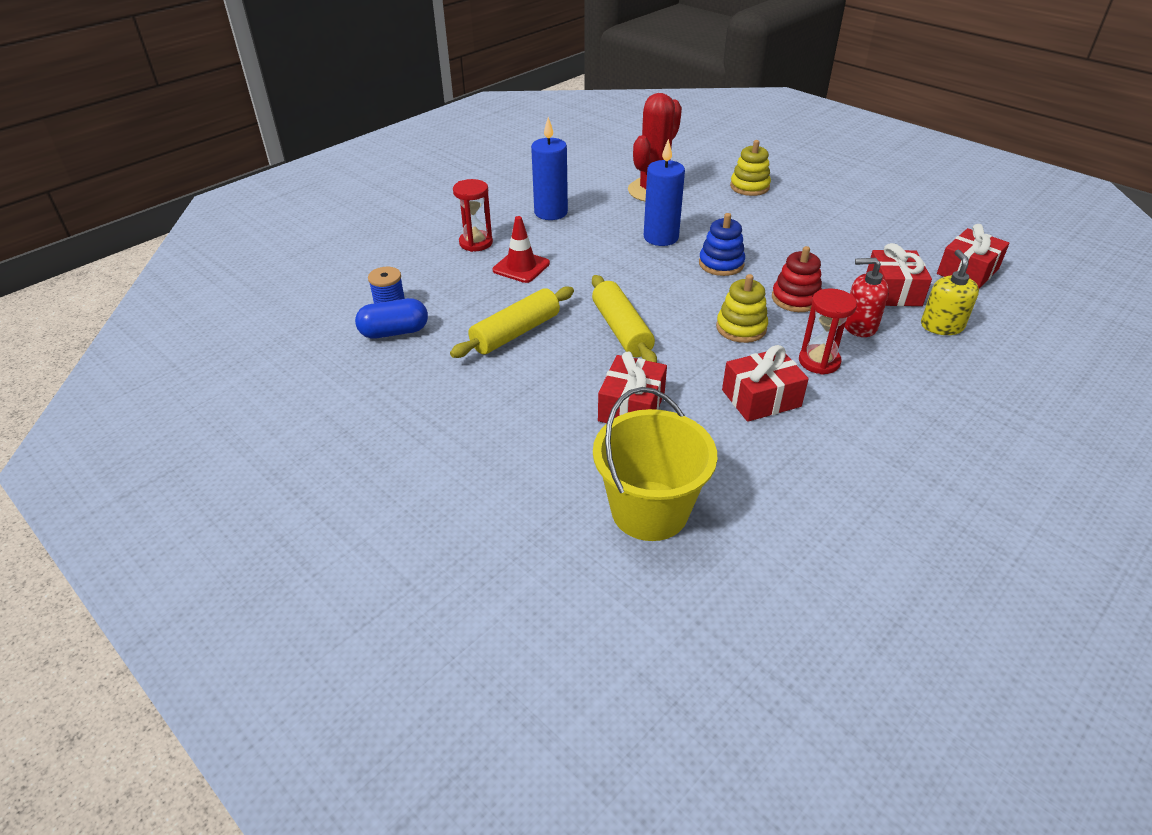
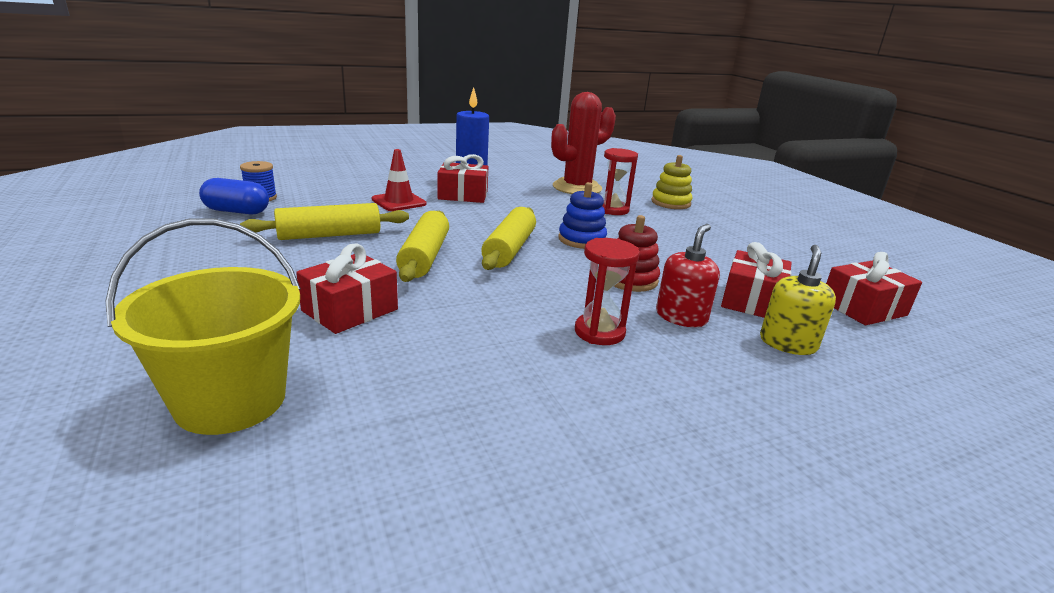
camera: 20 degrees right, 15 degrees down
red hourglass [453,179,493,252] -> red hourglass moved to [602,148,638,215]
blue candle [644,139,685,246] -> none
yellow stacking toy [716,274,768,343] -> none
red gift [722,345,809,422] -> red gift moved to [437,154,488,203]
red soap dispenser [845,258,889,337] -> red soap dispenser turned 90 degrees clockwise [656,224,720,327]
none -> yellow rolling pin [481,207,536,270]

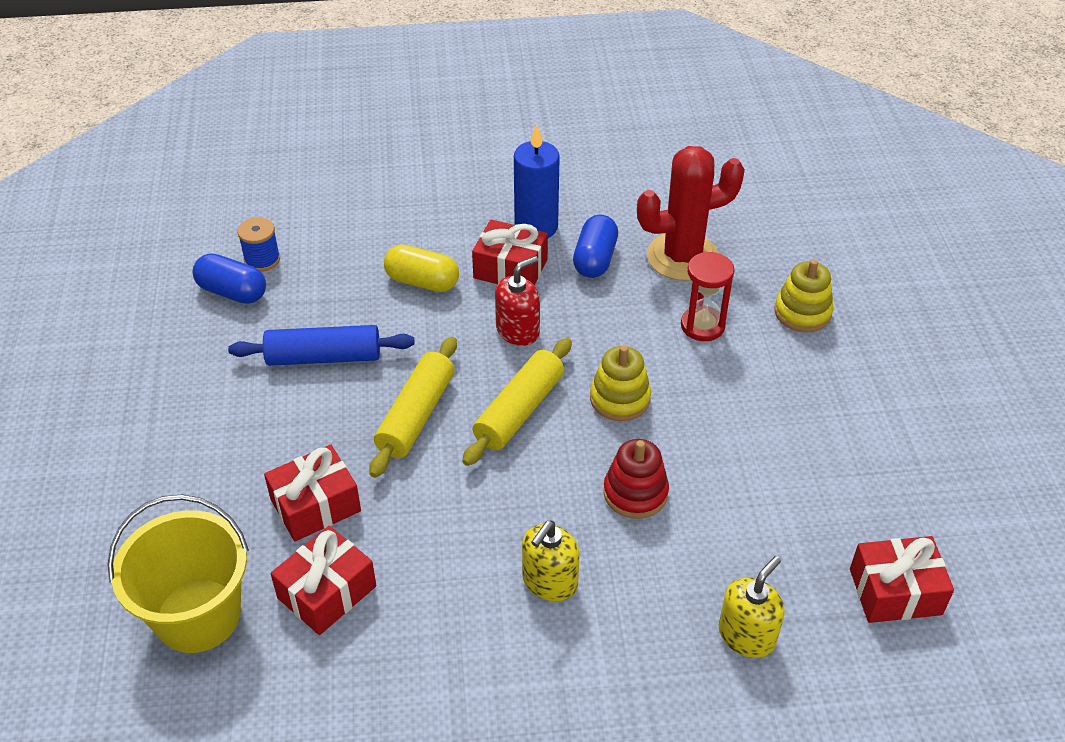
camera: 20 degrees right, 20 degrees up
yellow rolling pin [240,203,409,240] -> blue rolling pin [228,325,415,366]
red traffic cone [372,149,426,211] -> yellow capsule [384,244,459,292]
blue stacking toy [558,182,607,249] -> yellow stacking toy [590,345,651,421]
red hourglass [575,238,640,345] -> yellow soap dispenser [522,521,580,601]
red soap dispenser [656,224,720,327] -> red soap dispenser moved to [495,256,540,346]
red gift [721,242,792,318] -> red gift moved to [271,526,376,635]
none -> blue capsule [573,215,618,278]

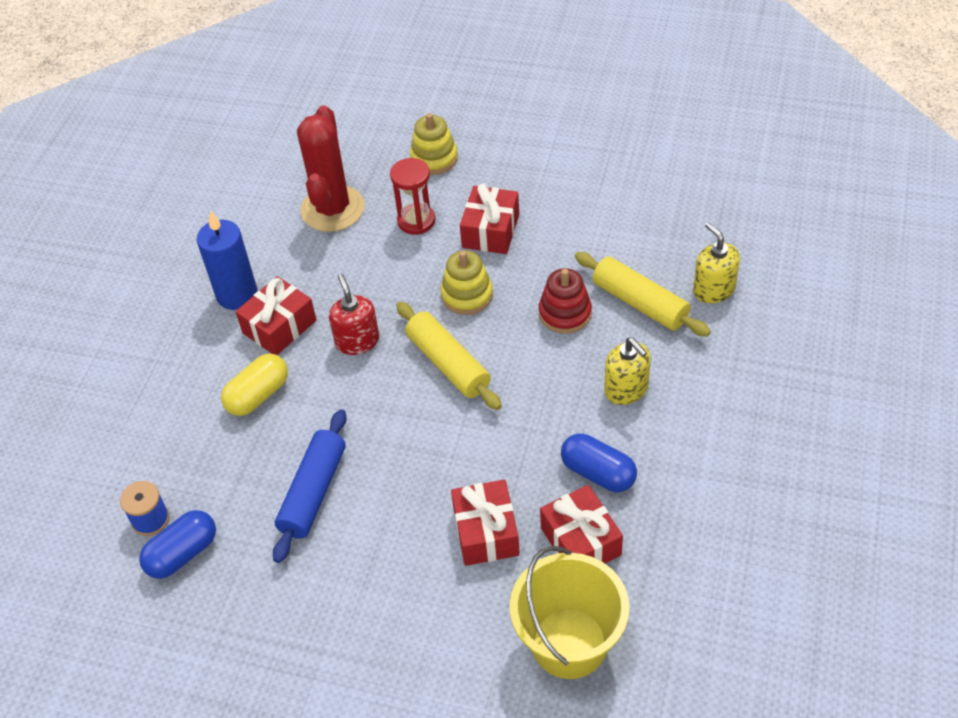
camera: 65 degrees left, 5 degrees up
yellow rolling pin [369,337,457,478] -> yellow rolling pin moved to [575,252,711,337]
blue capsule [573,215,618,278] -> blue capsule moved to [561,433,637,492]
red gift [850,536,954,623] -> red gift moved to [460,184,519,254]

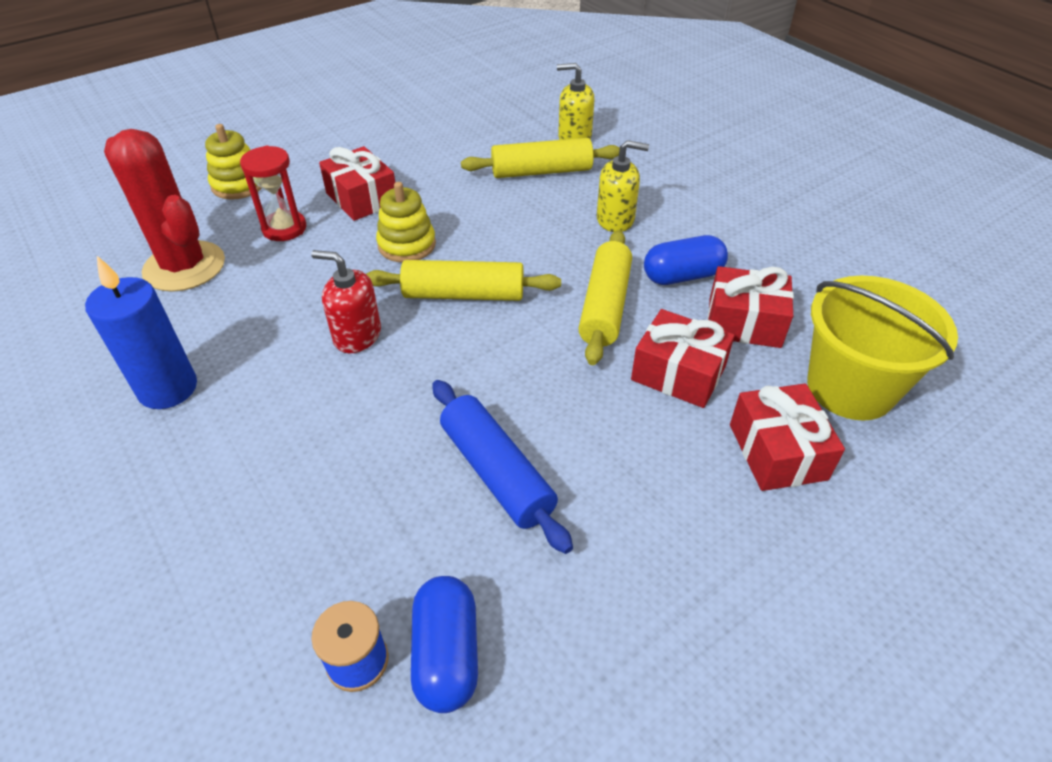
camera: 55 degrees left, 5 degrees down
yellow capsule [221,354,288,416] -> none
red gift [236,276,316,355] -> red gift moved to [730,384,845,491]
red stacking toy [539,268,592,334] -> none
none -> yellow rolling pin [578,230,632,365]

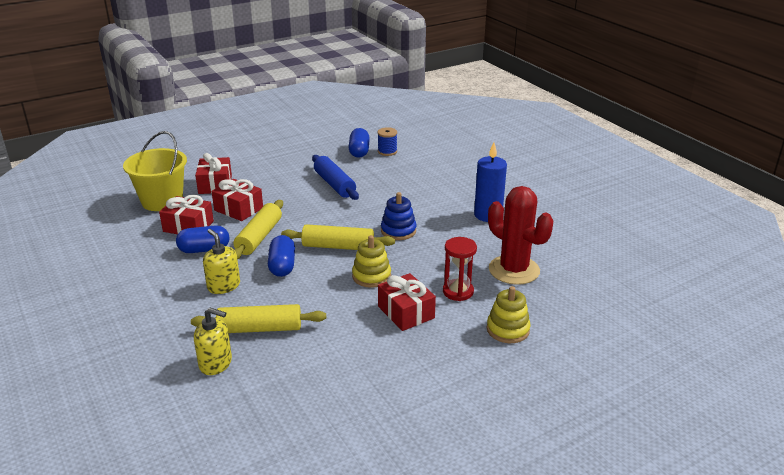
camera: 175 degrees left, 15 degrees down
red soap dispenser [311,250,381,353] -> blue stacking toy [381,192,417,240]
yellow soap dispenser [597,140,649,232] -> yellow soap dispenser turned 45 degrees clockwise [203,229,240,294]
none -> blue capsule [268,235,295,277]

